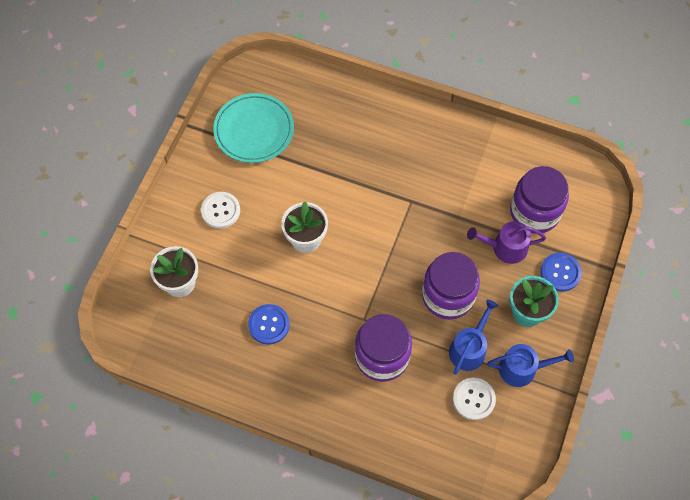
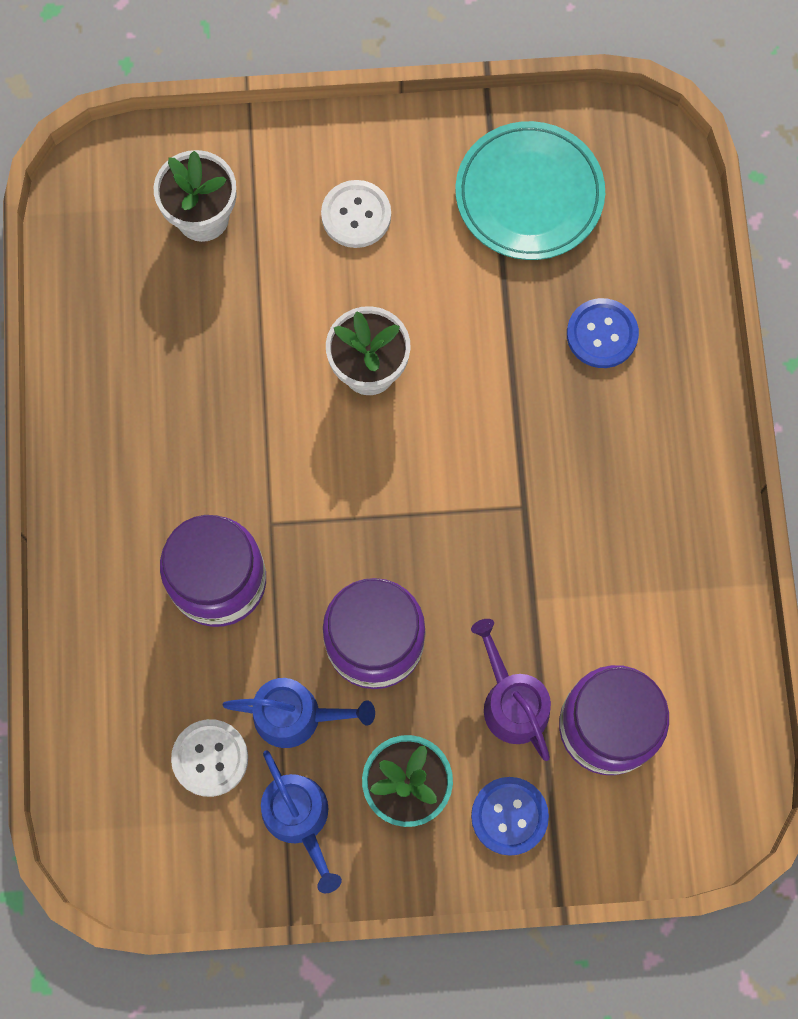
camera: 65 degrees right, 10 degrees up
blue button [248,304,290,344] -> blue button moved to [567,298,639,368]

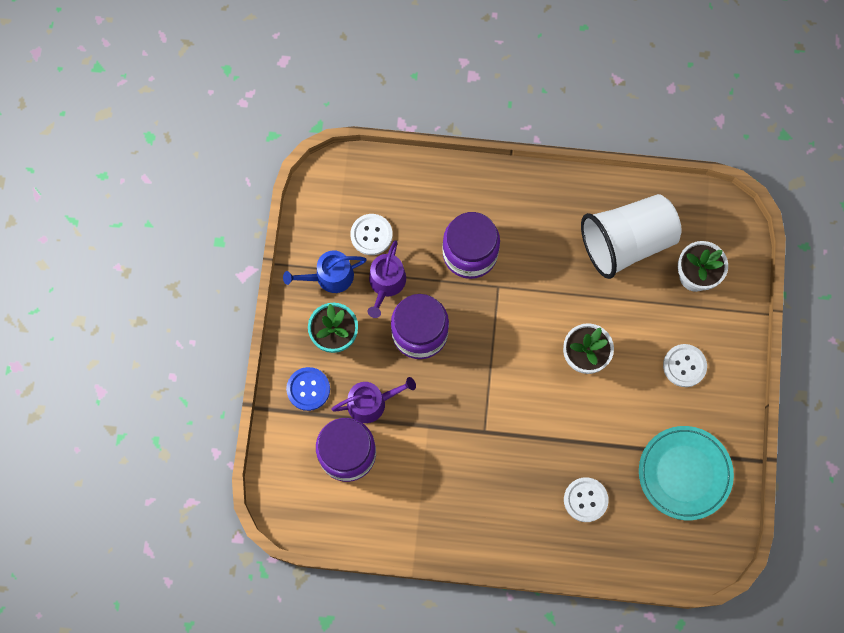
camera: 100 degrees right, 0 degrees up
blue watering can [223,678,375,748] -> purple watering can [368,240,406,318]
blue button [567,298,639,368] -> white button [564,477,609,522]
none -> white cup [581,194,682,279]

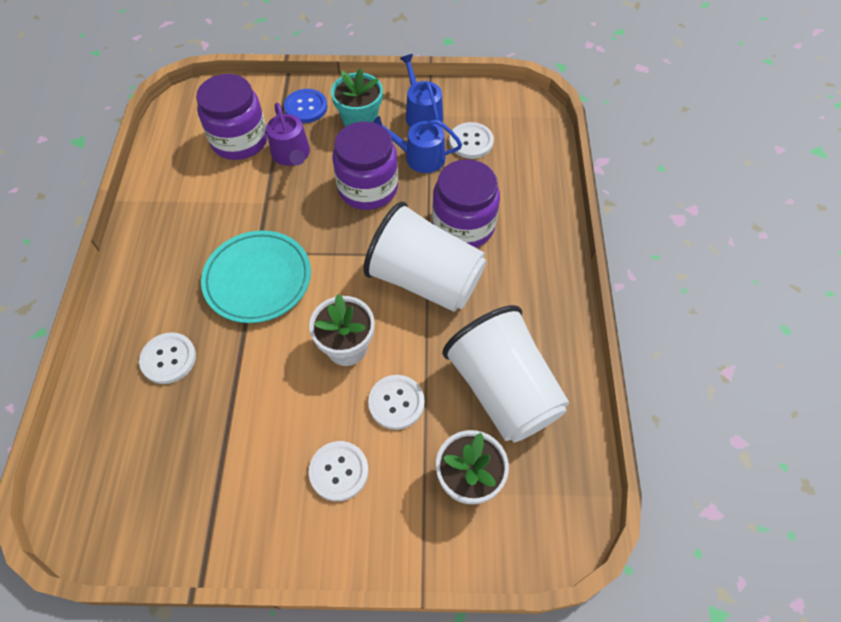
camera: 85 degrees right, 15 degrees down
purple watering can [368,240,406,318] -> blue watering can [373,116,462,173]
turquoise plate [639,426,734,520] -> turquoise plate moved to [201,230,311,323]
none -> white cup [363,201,487,312]
none -> white button [368,375,425,430]

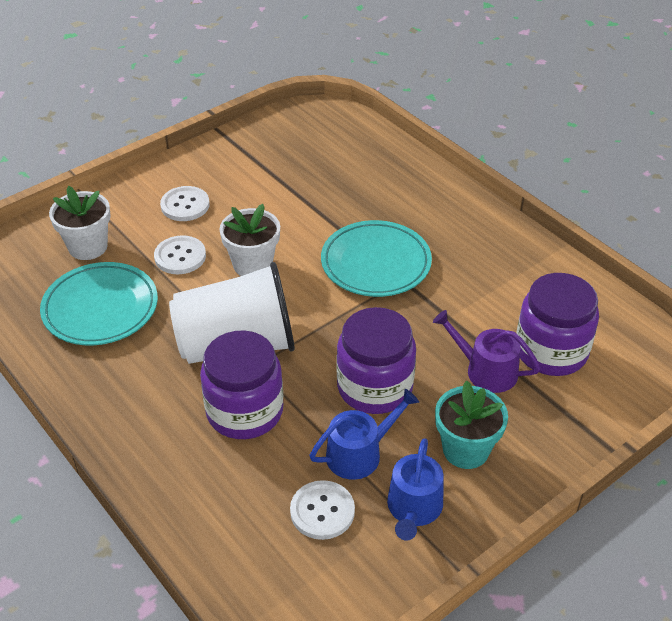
camera: 140 degrees right, 15 degrees down
white button [139,332,196,384] -> none
blue button [284,89,327,123] -> none
blue watering can [400,54,443,127] -> blue watering can turned 75 degrees clockwise [387,438,444,541]
white cup [442,305,569,442] -> turquoise plate [40,262,158,345]

